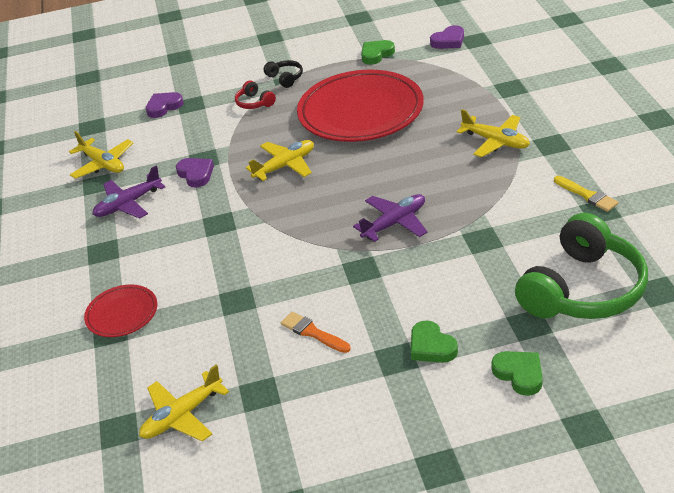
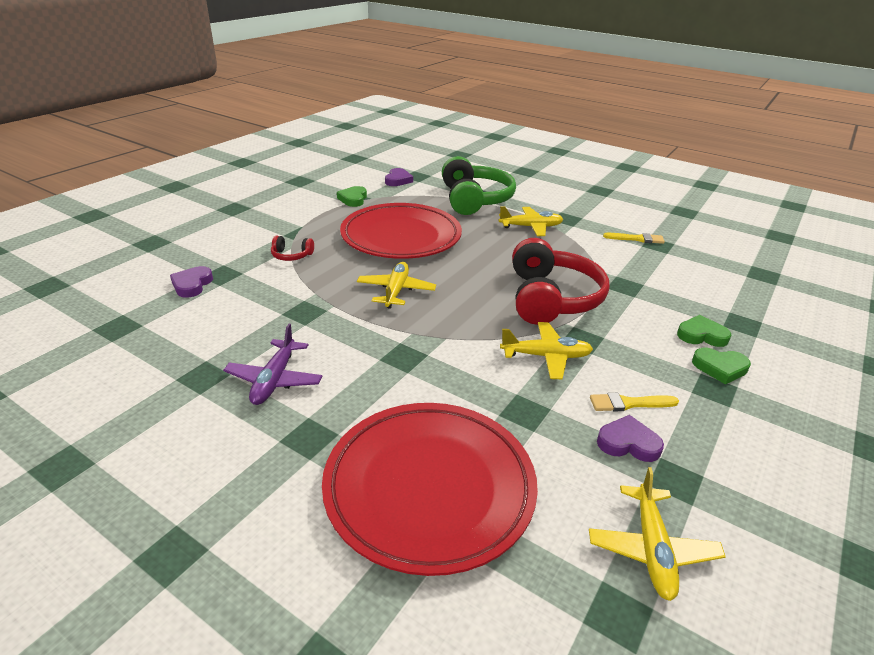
camera: 50 degrees left, 5 degrees down
yellow plane [69,131,133,179] -> yellow plane moved to [500,322,593,379]
red plate [84,284,157,337] -> red plate [322,403,538,576], size x2.11
purple heart [176,158,214,188] -> purple heart moved to [597,415,664,462]
black headphones [264,60,303,88] -> none
orange brush [281,312,351,353] -> yellow brush [590,393,679,411]
purple plane [353,194,427,242] -> red headphones [512,238,609,325]
green heart [491,351,543,396] -> green heart moved to [677,315,731,347]
green headphones [515,213,648,319] -> green headphones moved to [442,156,516,215]

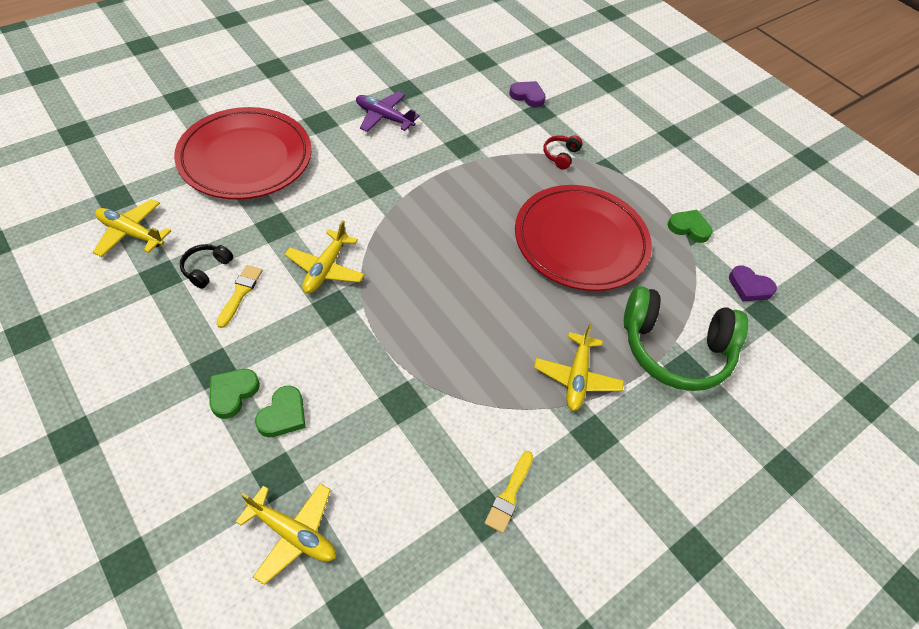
camera: 105 degrees right, 20 degrees up
yellow plane [357,262,436,309] -> yellow plane moved to [236,483,336,585]
red headphones [512,238,609,325] -> none
purple heart [597,415,664,462] -> black headphones [180,244,233,289]

